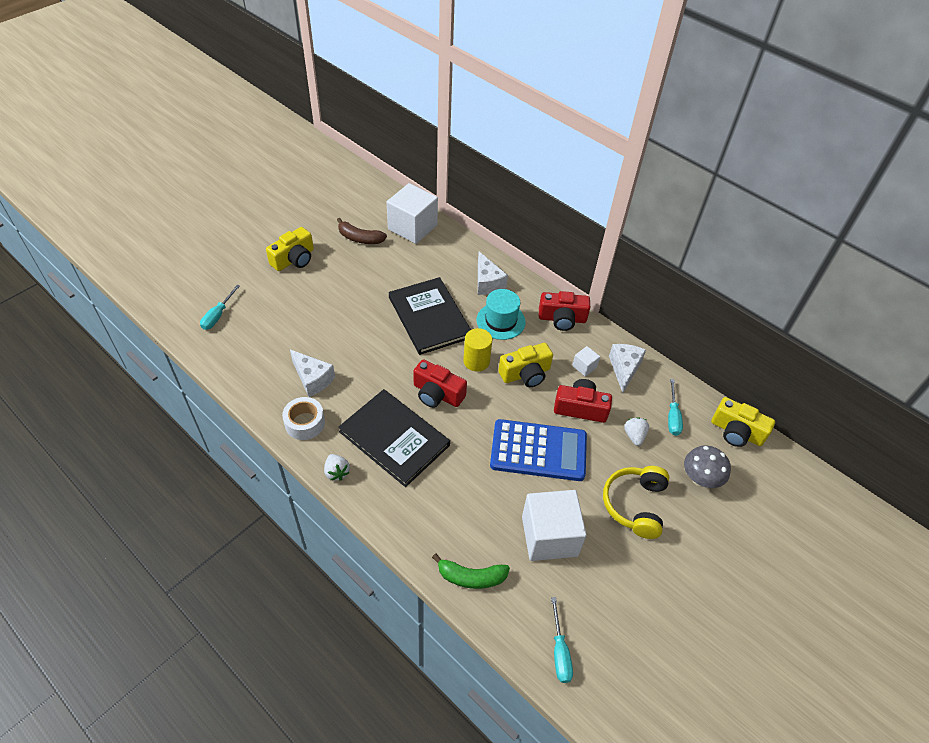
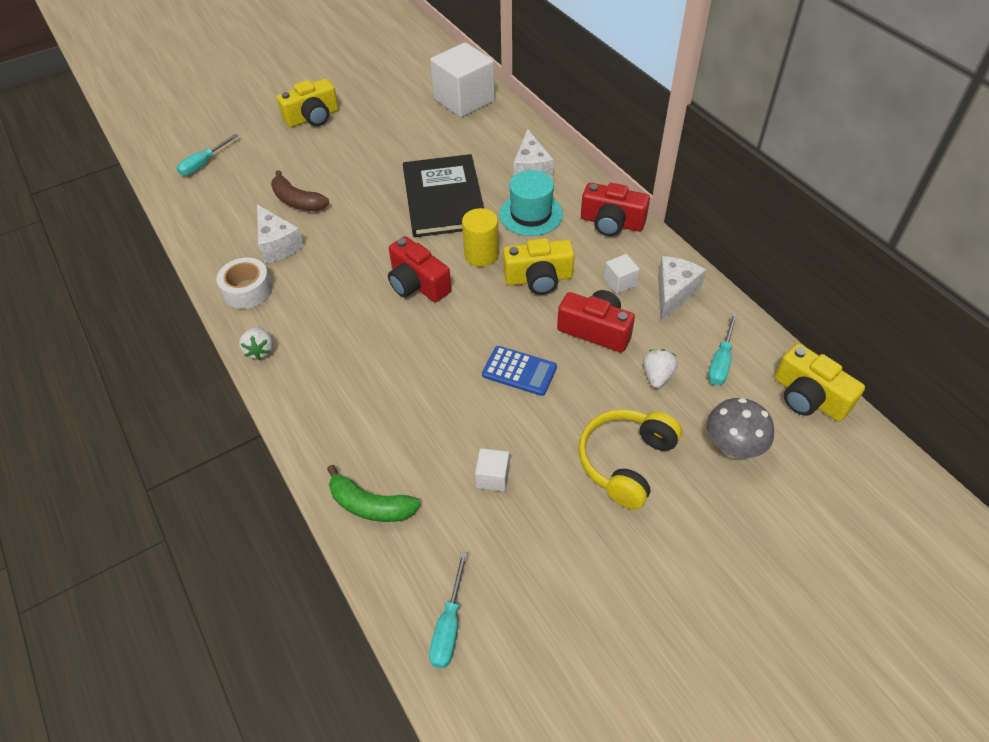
camera: 20 degrees right, 0 degrees up
brown banana [337,218,387,244] -> brown banana moved to [271,170,329,211]
black book [338,389,450,487] -> none
blue calculator [490,419,587,481] -> blue calculator [482,346,557,396], size x0.53
white cube [522,490,587,561] -> white cube [475,448,509,491], size x0.44

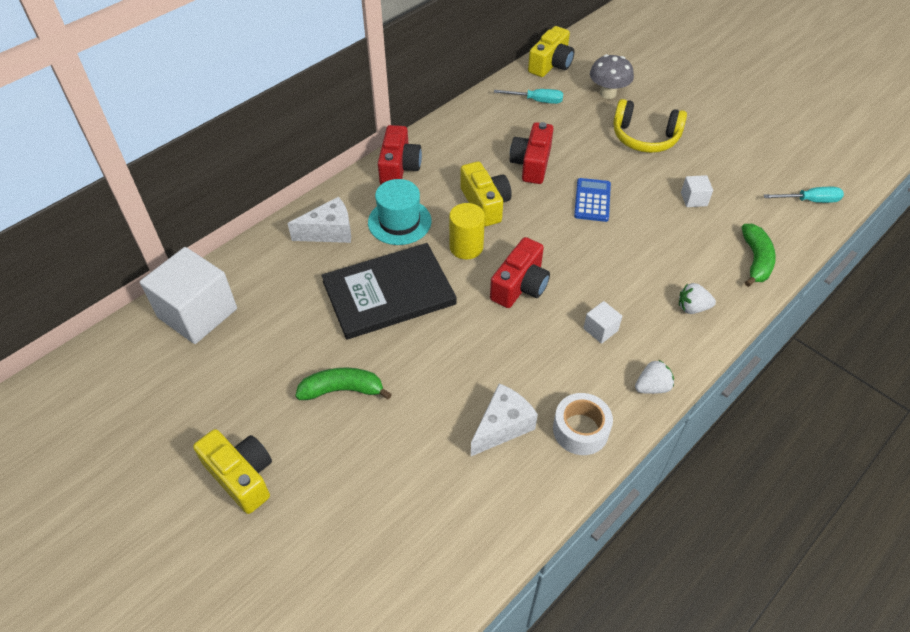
camera: 105 degrees left, 0 degrees up
turquoise screwdriver [177,134,239,176] -> none
brown banana [271,170,329,211] -> none
white cube [604,254,640,294] -> white cube moved to [583,301,622,344]
white strawberry [643,349,678,388] -> white strawberry moved to [679,283,716,314]
white cheese [658,256,706,322] -> none
none -> green banana [295,368,392,400]

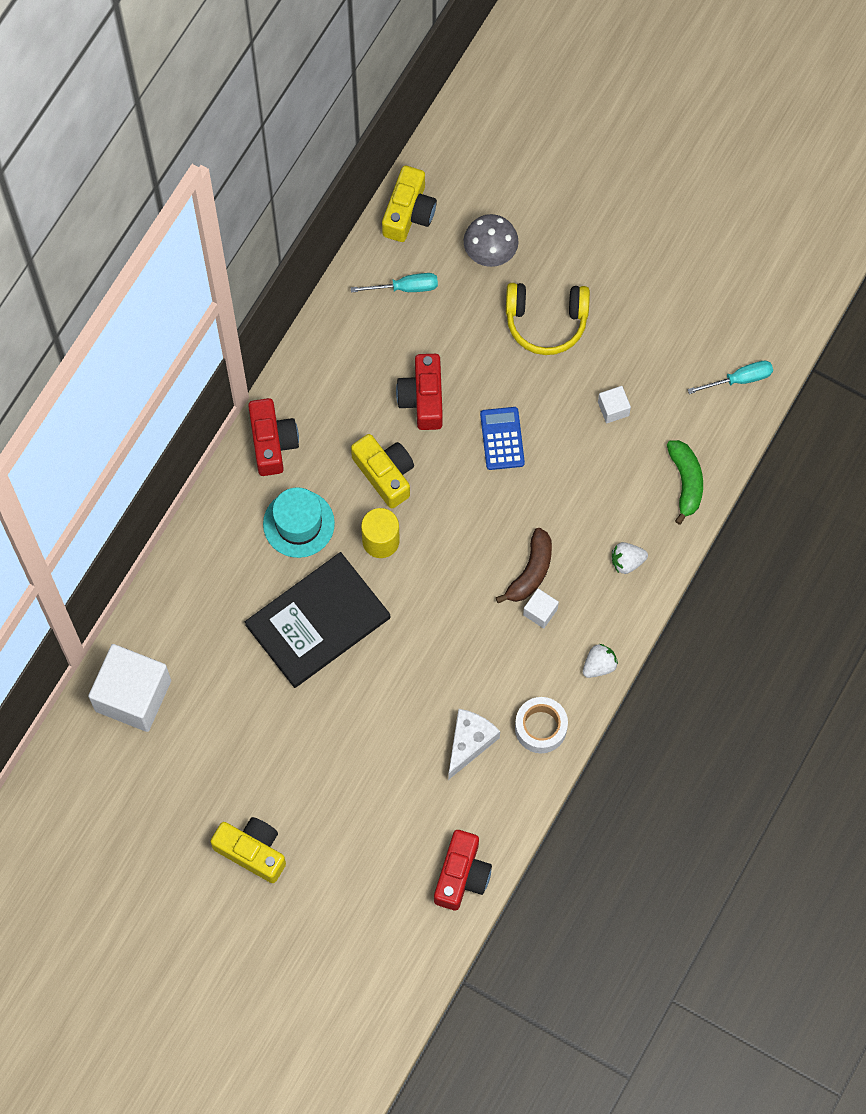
camera: 15 degrees left, 20 degrees up
white cheese [287,197,351,243] -> none
green banana [295,368,392,400] -> none
red camera [490,237,550,308] -> red camera moved to [434,830,492,910]
none -> brown banana [496,528,552,603]

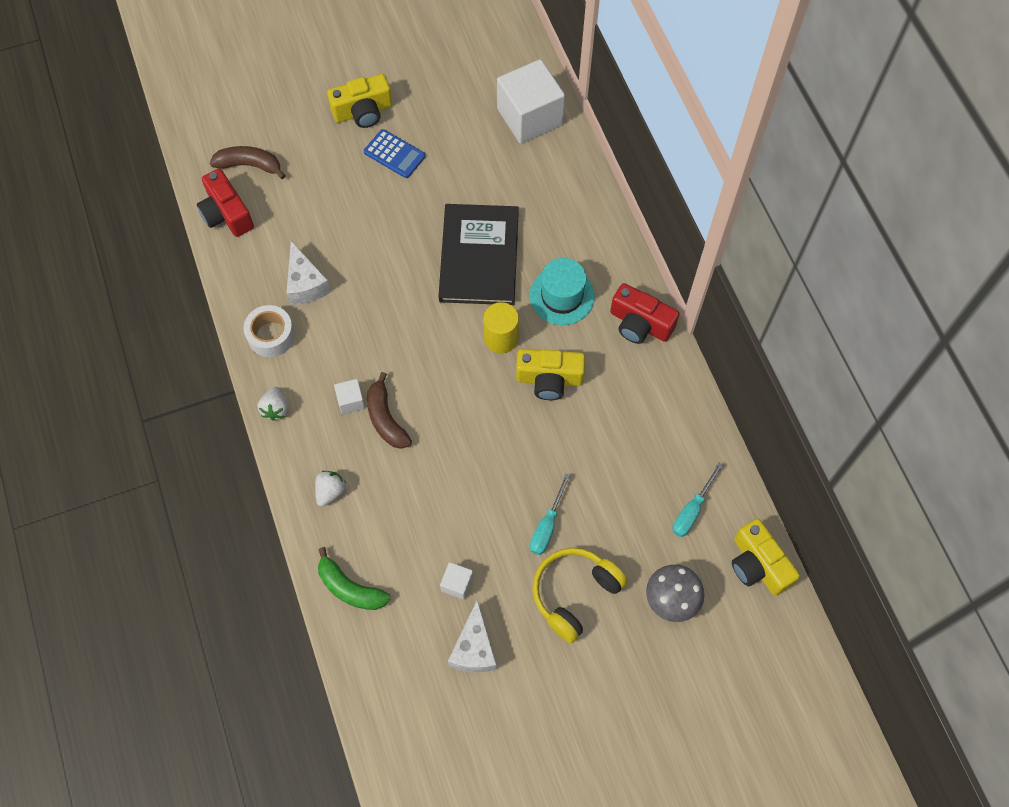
camera: 130 degrees right, 5 degrees down
red camera [396,354,443,430] -> none
blue calculator [480,407,525,470] -> blue calculator moved to [364,129,426,178]
turquoise screwdriver [687,361,773,394] -> turquoise screwdriver moved to [530,474,571,555]
none -> brown banana [210,146,286,179]
none -> white cheese [448,600,497,673]

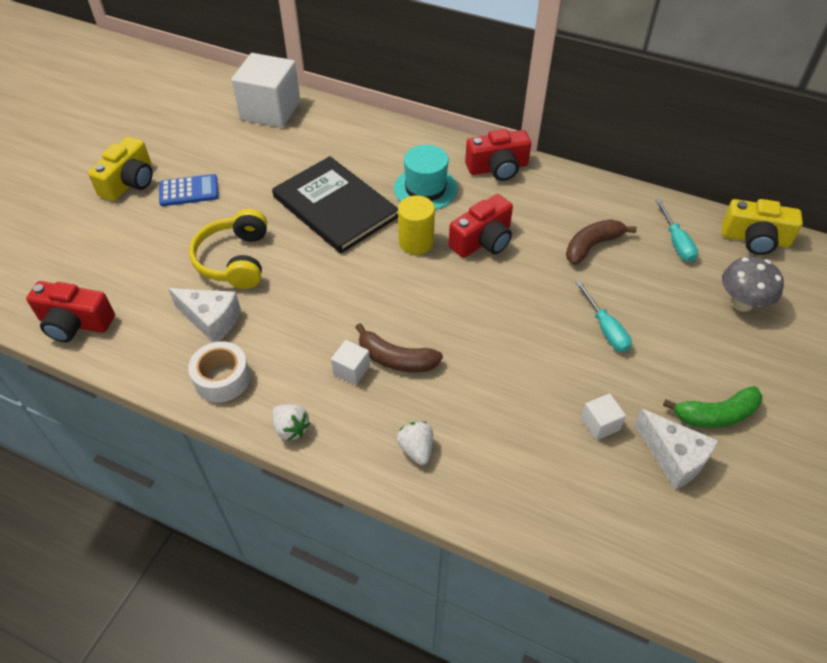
camera: 45 degrees left, 15 degrees down
brown banana [210,146,286,179] -> brown banana moved to [566,219,637,265]
green banana [318,547,391,610] -> green banana moved to [663,386,762,428]
yellow camera [516,349,585,400] -> red camera [449,194,513,258]
yellow headphones [532,548,628,643] -> yellow headphones moved to [189,209,267,289]

